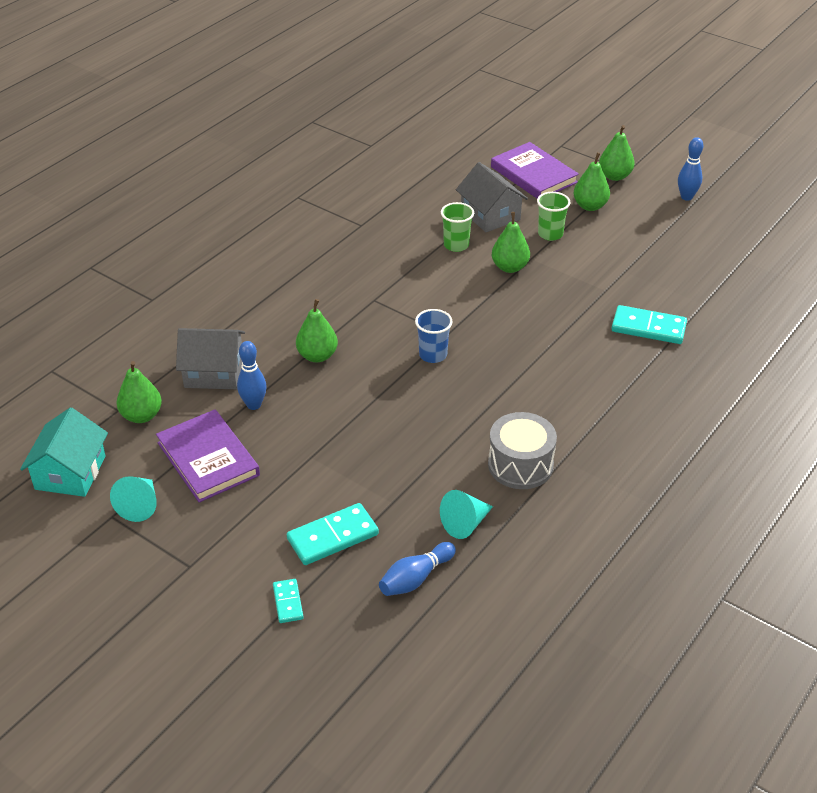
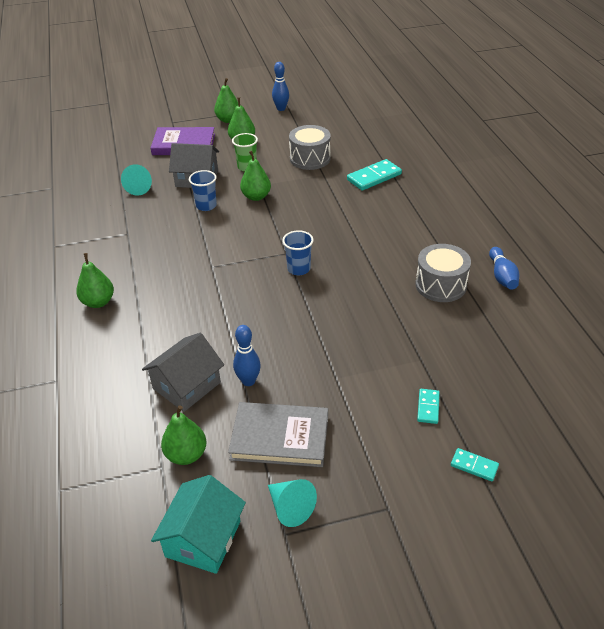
camera: 50 degrees left, 0 degrees up
turquoise house [20,407,108,497] -> turquoise house turned 60 degrees clockwise [151,475,246,574]
purple book [156,409,260,503] -> grey book [228,402,328,467]
turquoise domino [287,503,379,565] -> turquoise domino [417,389,440,424], size x0.56
green pear [296,299,338,362] -> green pear moved to [76,253,114,308]
blue bowling pin [379,542,456,596] -> blue bowling pin moved to [489,247,519,290]
turquoise cone [440,490,493,539] -> turquoise cone moved to [121,164,152,195]
green cup [441,202,474,252] -> blue cup [189,170,217,211]
none -> grey drum [289,125,331,170]

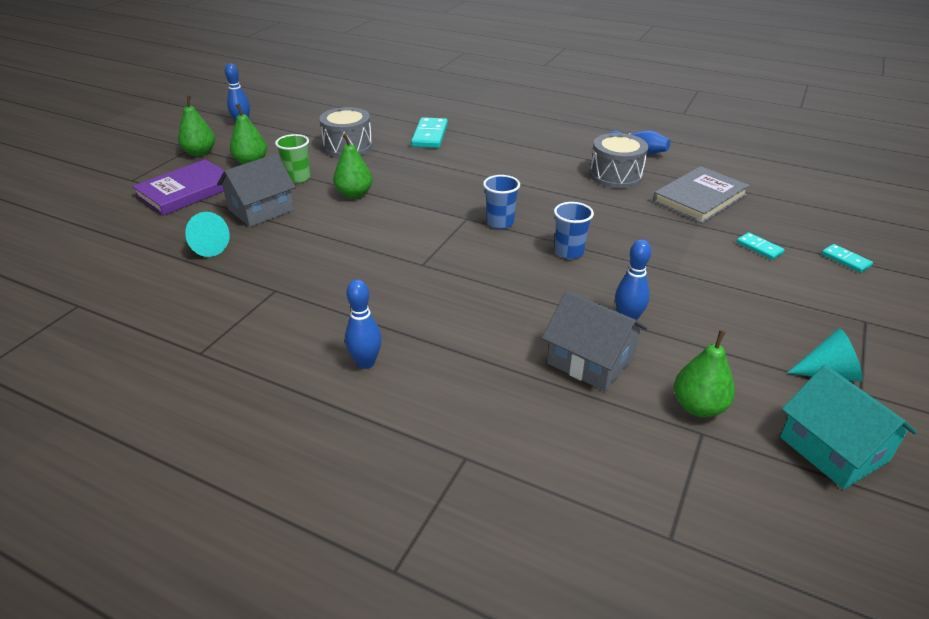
camera: 50 degrees left, 5 degrees down
green pear [76,253,114,308] -> blue bowling pin [345,280,382,369]
grey house [142,333,224,412] -> grey house turned 45 degrees counterclockwise [542,291,647,391]
blue cup [189,170,217,211] -> blue cup moved to [554,202,594,259]
grey book [228,402,328,467] -> grey book moved to [653,166,750,224]
turquoise domino [451,448,499,481] -> turquoise domino turned 75 degrees clockwise [821,244,873,273]

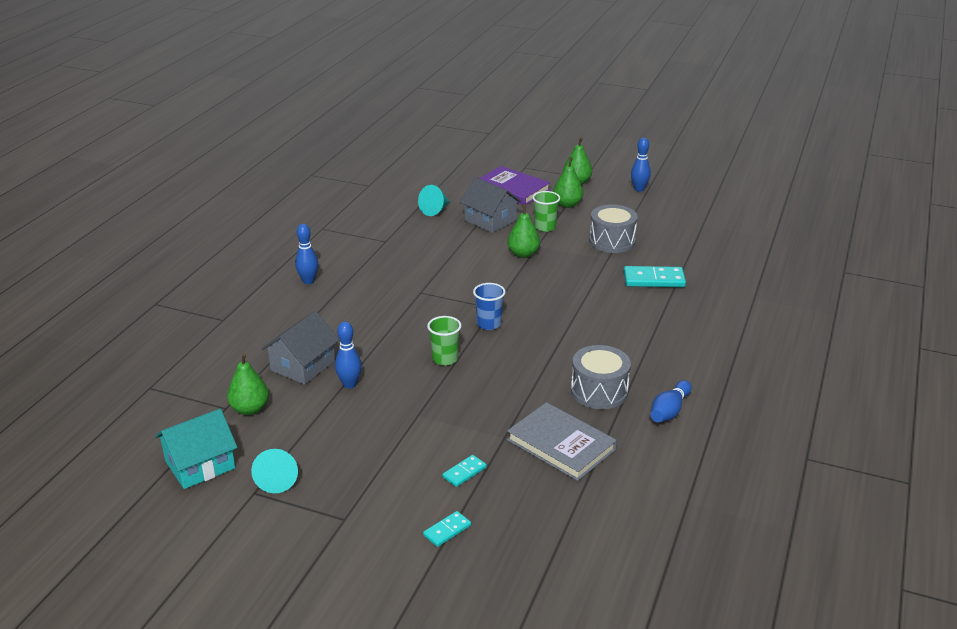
camera: 85 degrees right, 5 degrees down
blue cup [554,202,594,259] -> green cup [427,316,462,366]

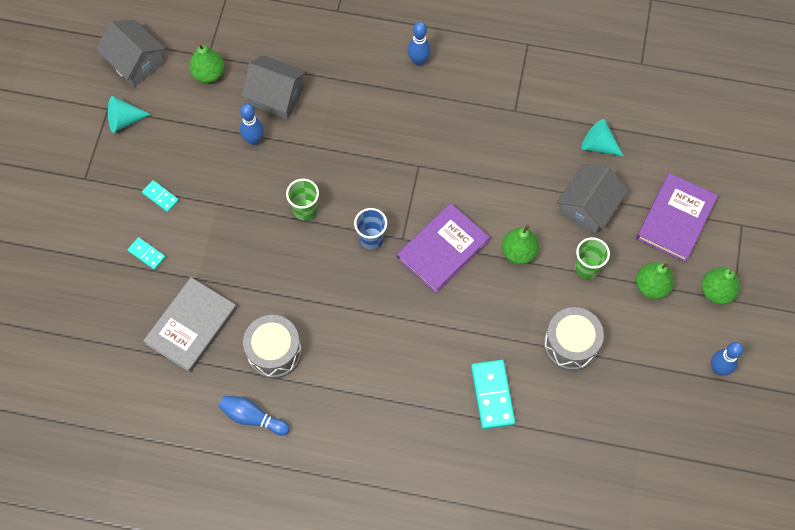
camera: 80 degrees right, 35 degrees up
turquoise house [155,409,238,489] -> grey house [96,19,166,87]
turquoise domino [423,511,471,547] -> turquoise domino moved to [142,180,179,212]
none -> purple book [397,203,490,293]

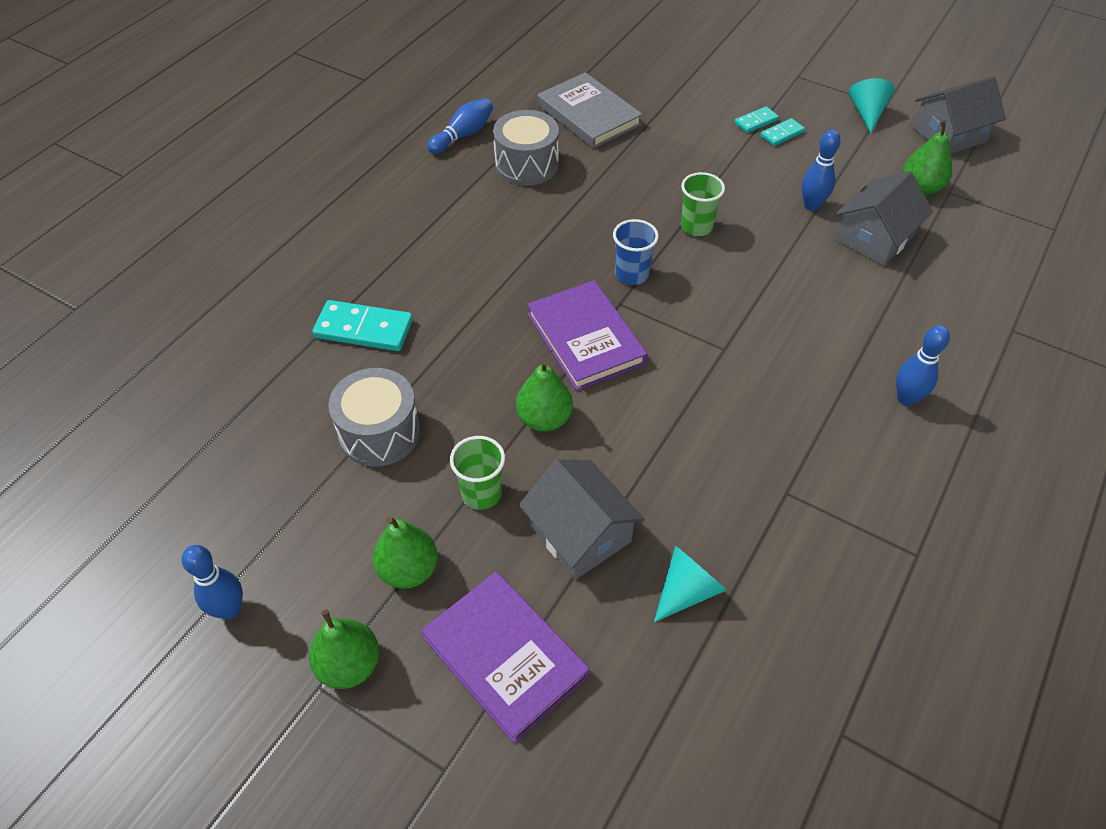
camera: 110 degrees right, 15 degrees down
turquoise domino [128,237,166,270] -> turquoise domino moved to [760,118,805,146]

